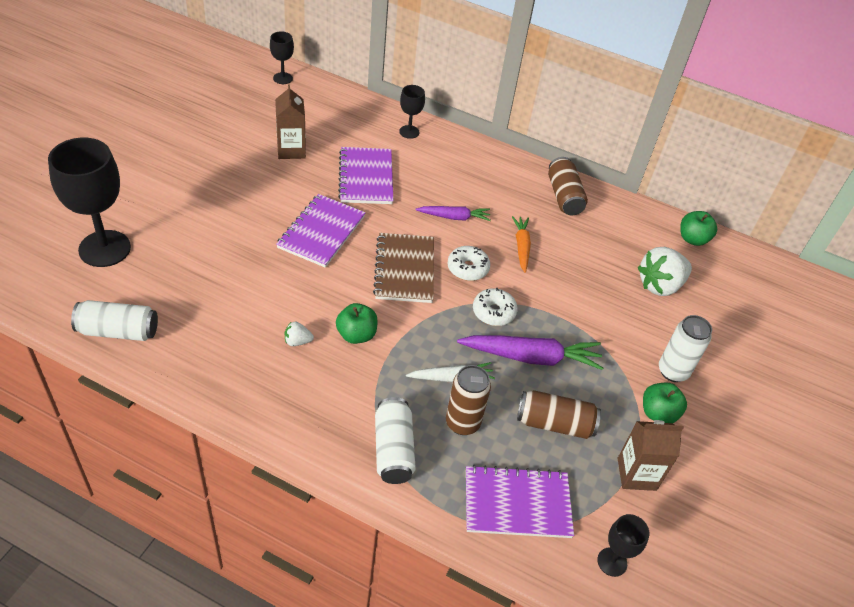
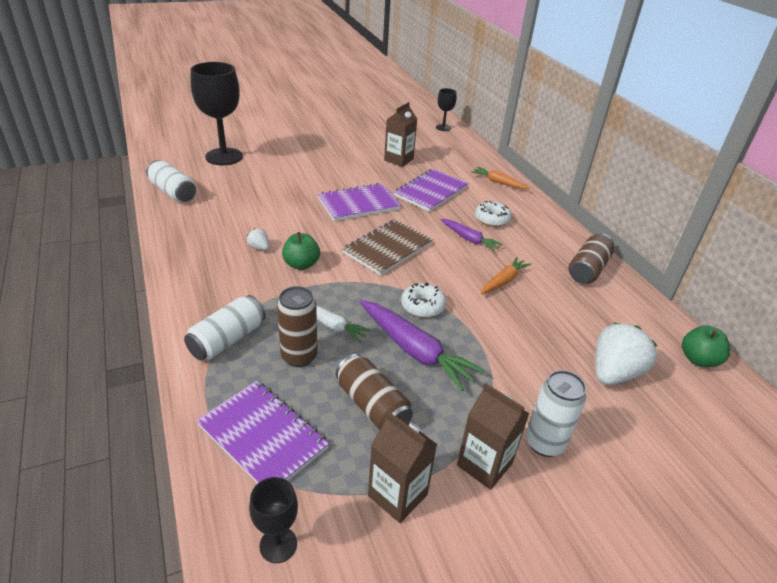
camera: 45 degrees right, 10 degrees down
black goblet [399,85,425,139] -> orange carrot [471,167,530,189]
white donut [447,246,490,281] -> white donut moved to [475,201,512,227]
white strawberry [638,247,692,296] -> white strawberry turned 120 degrees clockwise [595,322,658,385]
green apple [643,383,687,423] -> brown carton [457,383,530,490]

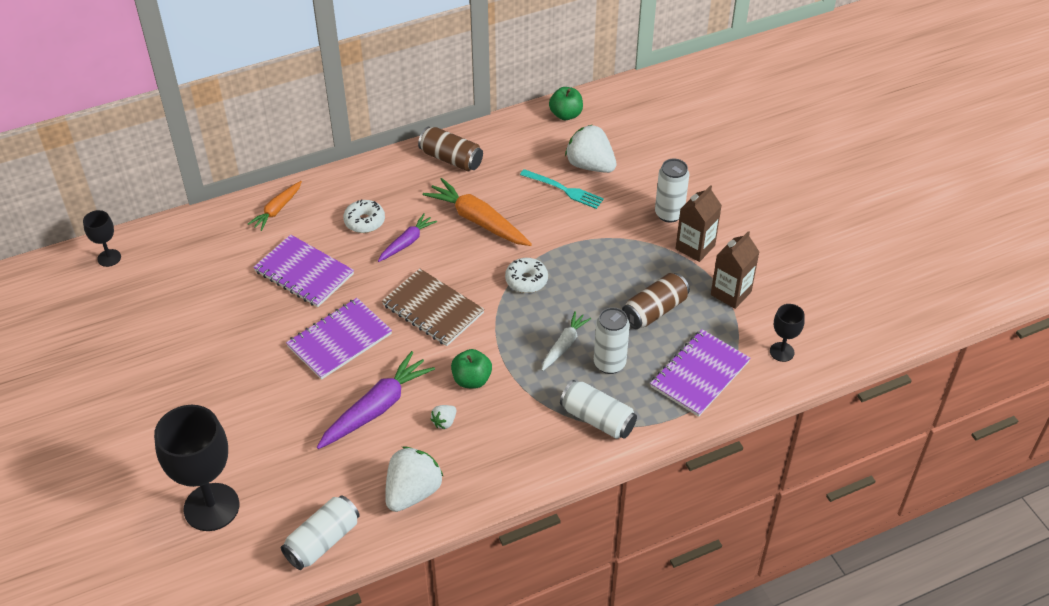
camera: 90 degrees left, 10 degrees up
brown can [277,286,317,367] -> white can [594,307,630,374]
purple notebook [318,183,401,221] -> purple notebook turned 75 degrees clockwise [286,298,392,380]
purple carrot [360,300,485,391] -> purple carrot moved to [317,351,435,449]
brown carton [384,102,417,167] -> none
orange carrot [481,257,531,294] -> orange carrot [423,178,532,246], size x1.69
none -> white strawberry [385,446,443,512]
none -> turquoise fork [520,169,604,209]

